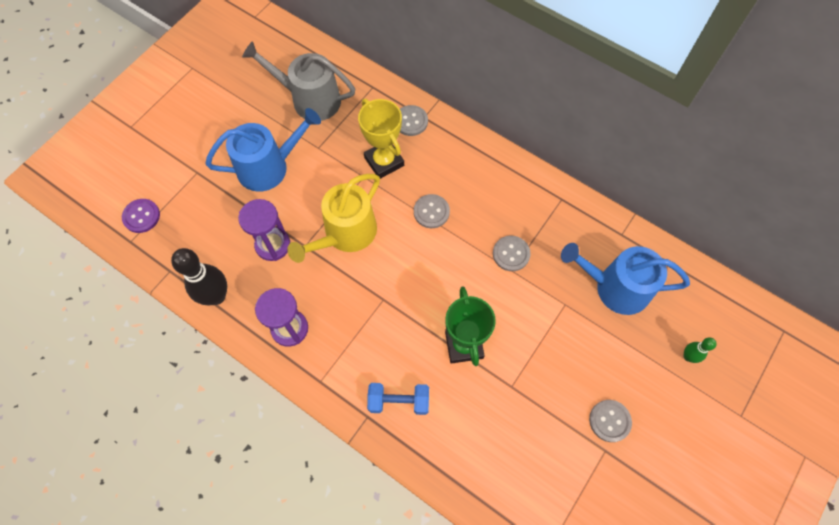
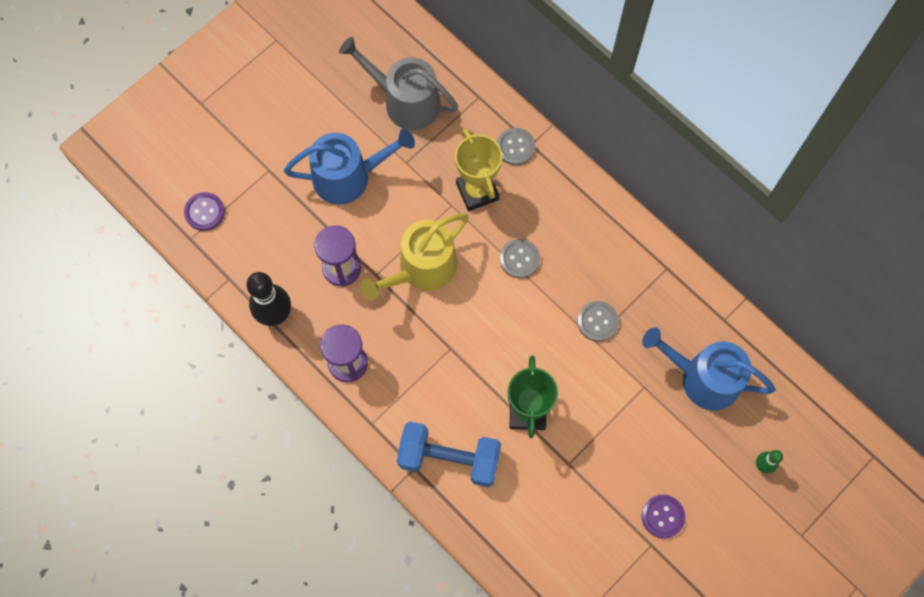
camera: 10 degrees right, 5 degrees up
blue dumbbell [367,383,429,415] -> blue dumbbell [397,422,501,487], size x1.57
grey button [589,400,632,442] -> purple button [642,495,685,539]

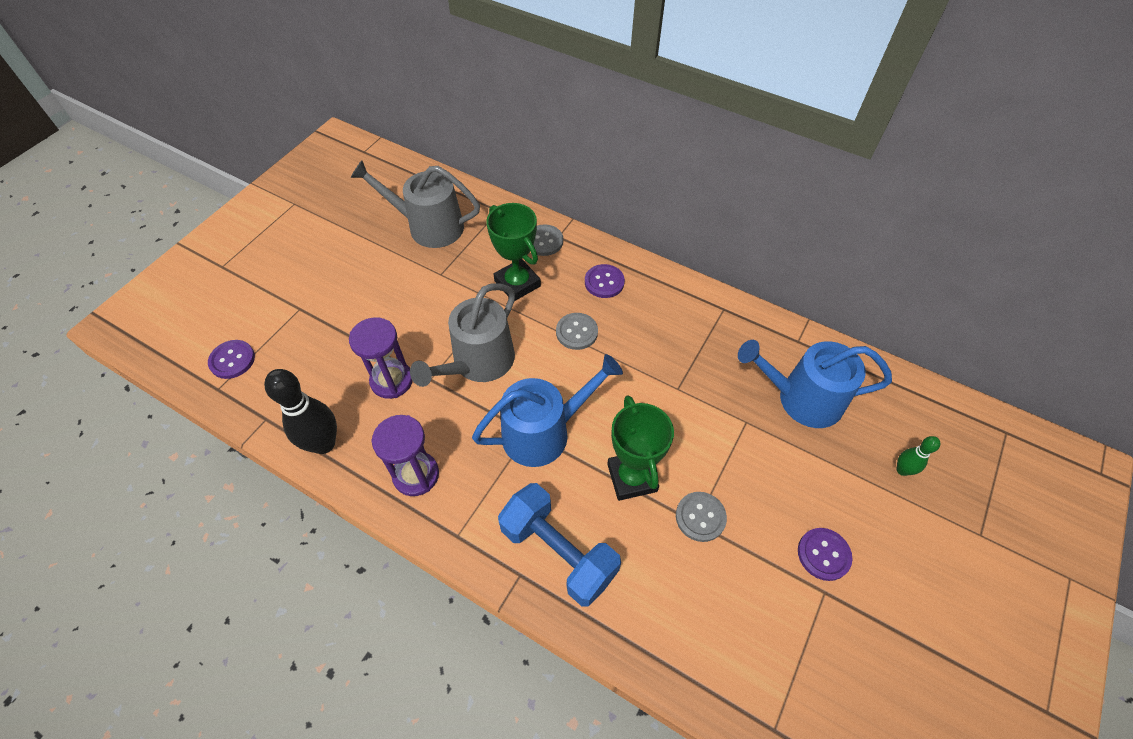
camera: 15 degrees left, 15 degrees down
blue watering can [284,128,415,205] -> blue watering can moved to [472,354,623,467]
yellow watering can [360,213,468,301] -> grey watering can [410,283,515,387]
blue dumbbell [397,422,501,487] -> blue dumbbell turned 45 degrees clockwise [498,483,621,607]
yellow trophy [455,129,502,211] -> green trophy [486,203,541,301]
grey button [577,301,619,342] -> grey button moved to [676,492,727,542]
none -> purple button [585,264,625,298]

